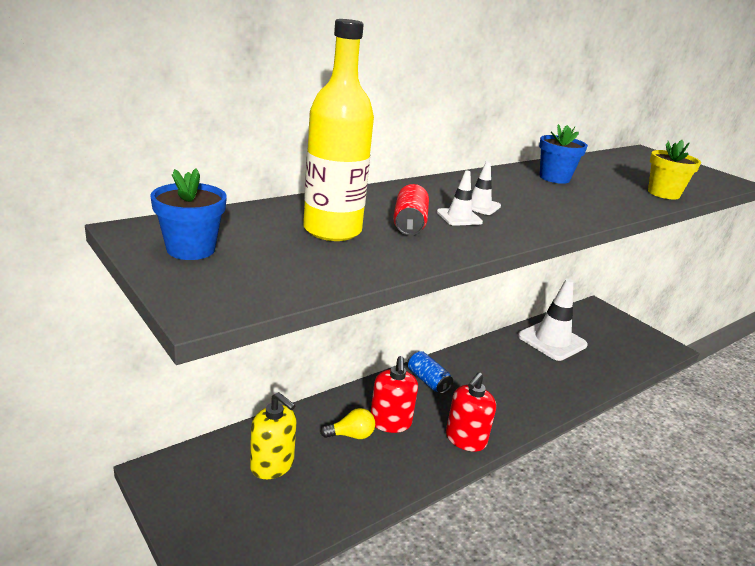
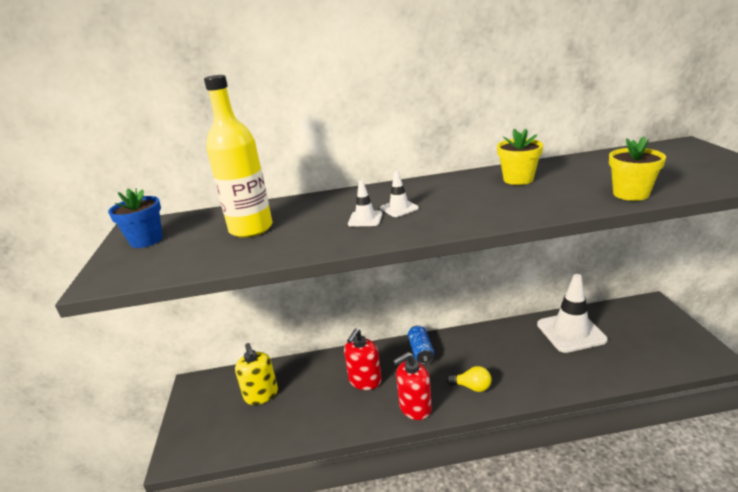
camera: 35 degrees right, 0 degrees up
yellow light bulb [320,408,375,439] -> yellow light bulb moved to [447,366,492,392]
red can [393,184,429,235] -> none
blue flower pot [539,124,588,184] -> yellow flower pot [497,129,543,185]

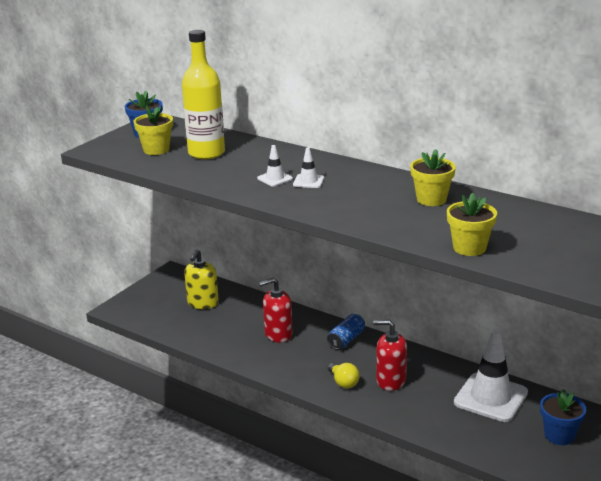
camera: 40 degrees right, 0 degrees up
red soap dispenser [393,352,432,420] -> red soap dispenser moved to [374,320,407,391]
none -> yellow flower pot [133,106,173,155]
none -> blue flower pot [540,389,586,445]

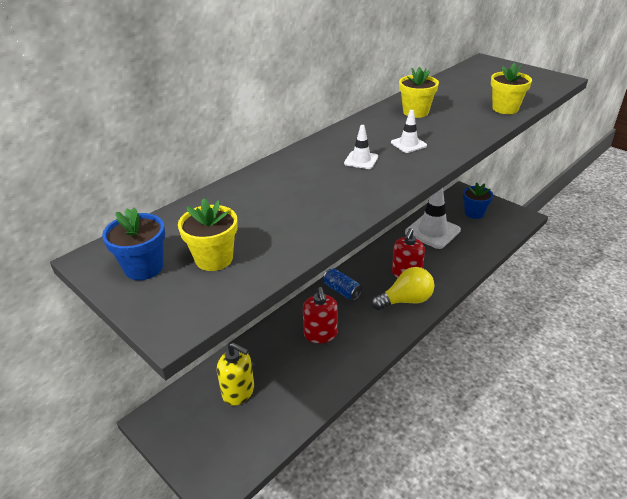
camera: 80 degrees left, 10 degrees up
yellow bottle [182,30,225,160] -> none
white traffic cone [257,145,293,186] -> white traffic cone moved to [391,110,427,153]
yellow light bulb [328,363,360,388] -> yellow light bulb [371,267,434,310], size x1.67

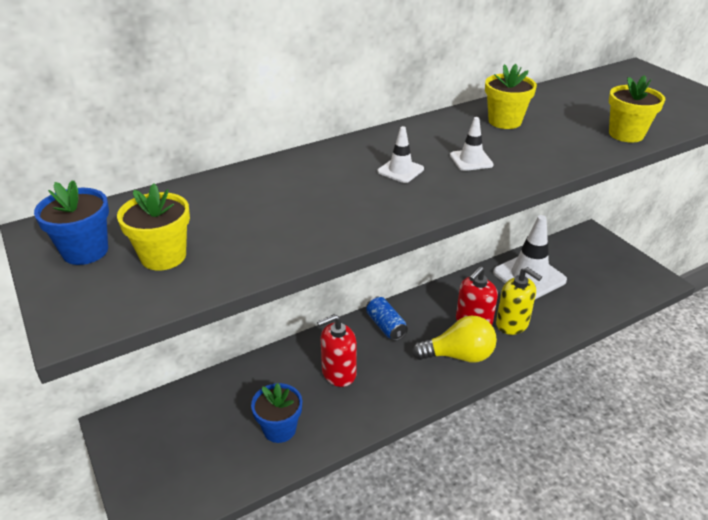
camera: 15 degrees right, 0 degrees up
yellow soap dispenser [217,343,254,406] -> yellow soap dispenser moved to [496,267,542,335]
red soap dispenser [303,287,338,343] -> red soap dispenser turned 60 degrees clockwise [317,314,357,387]
blue flower pot [463,182,493,219] -> blue flower pot moved to [251,383,302,443]

